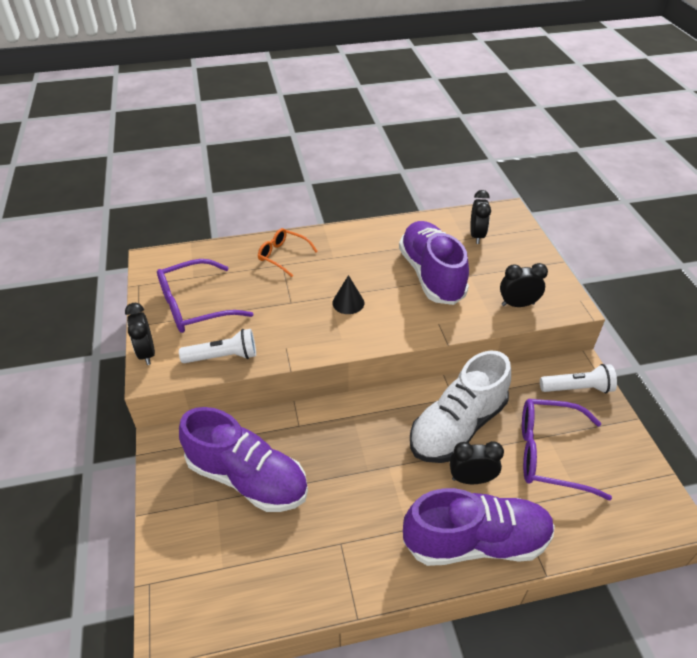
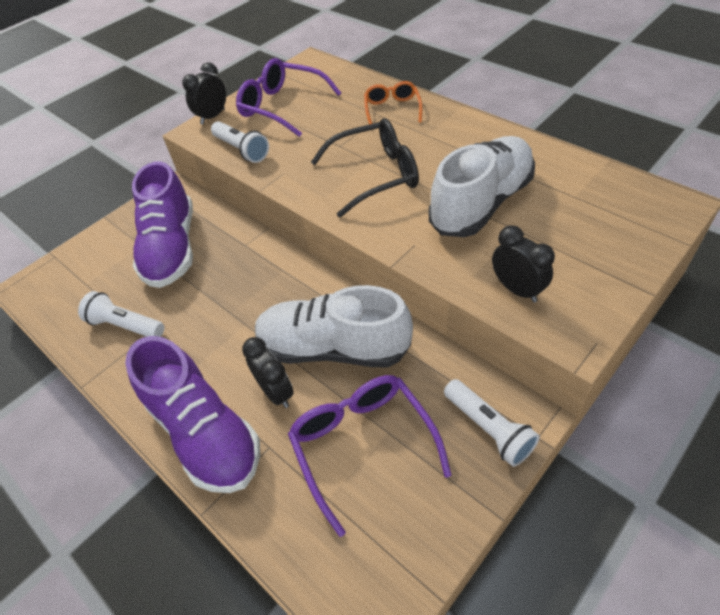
camera: 60 degrees right, 5 degrees up
black cone [332,275,365,314] -> black glasses [311,118,419,218]
purple shoe [399,221,469,305] -> white shoe [429,136,535,237]
black clock [470,190,491,244] -> none
none -> white flashlight [78,291,164,337]

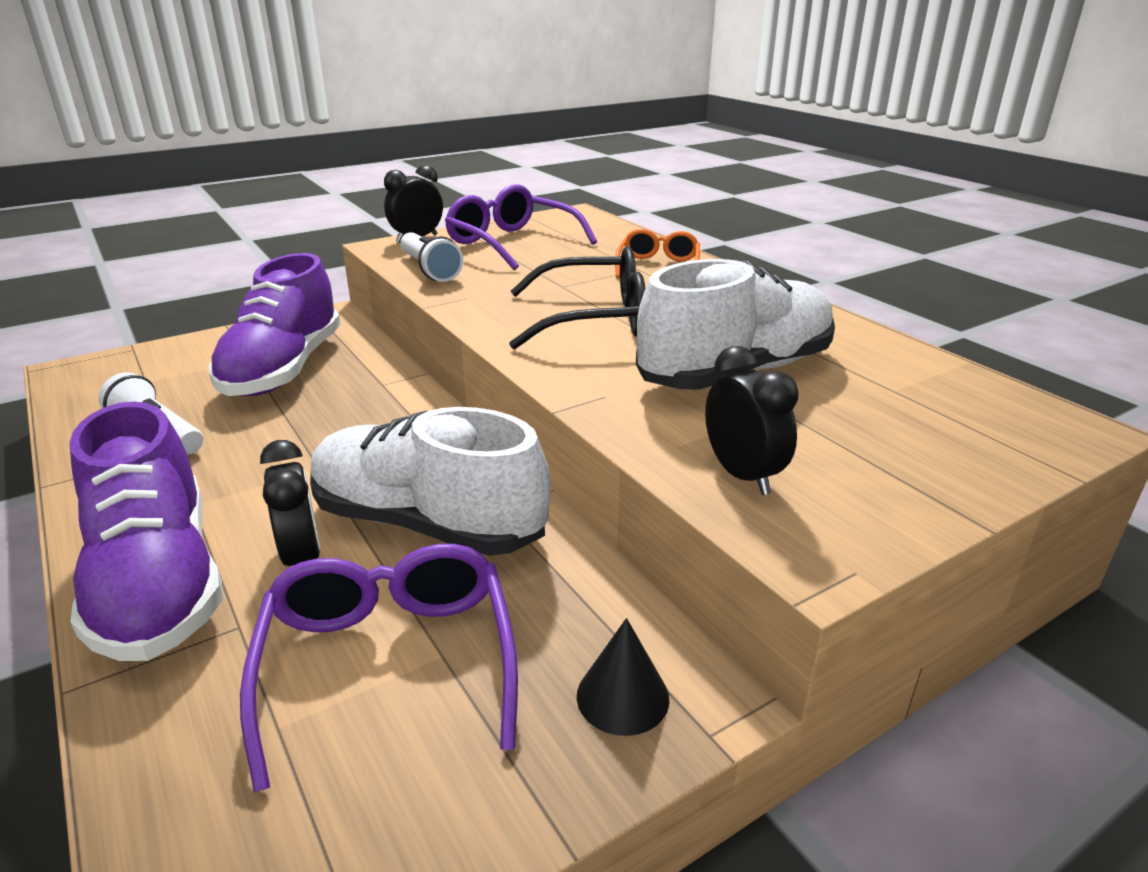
camera: 10 degrees right, 20 degrees down
white flashlight [444,379,540,467] -> black cone [577,618,669,736]

